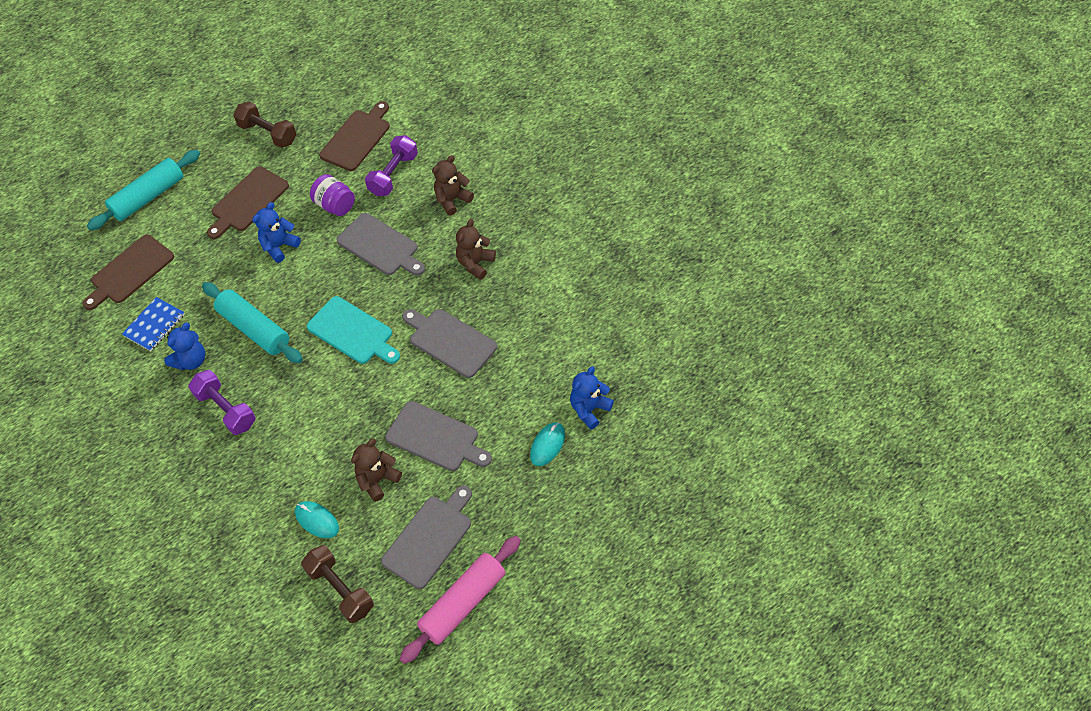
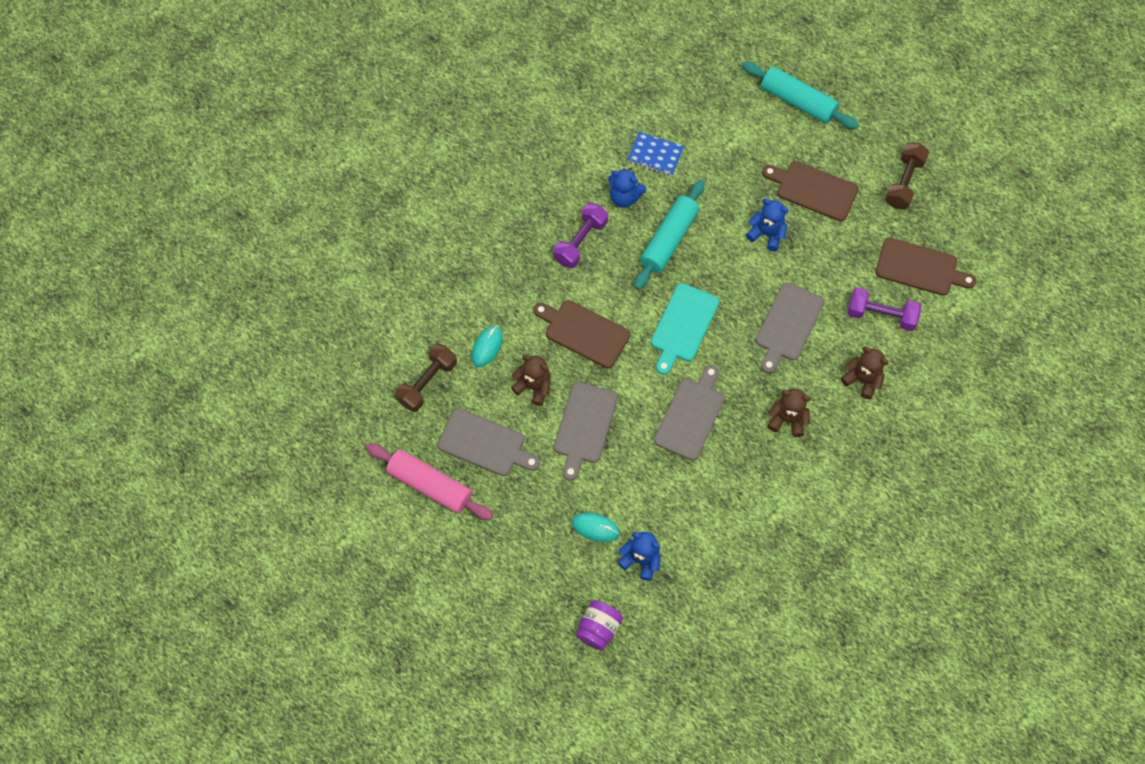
camera: 75 degrees right, 10 degrees up
brown cutting board [83,235,174,310] -> brown cutting board moved to [533,300,630,368]
purple jar [310,174,355,216] -> purple jar moved to [576,600,623,651]

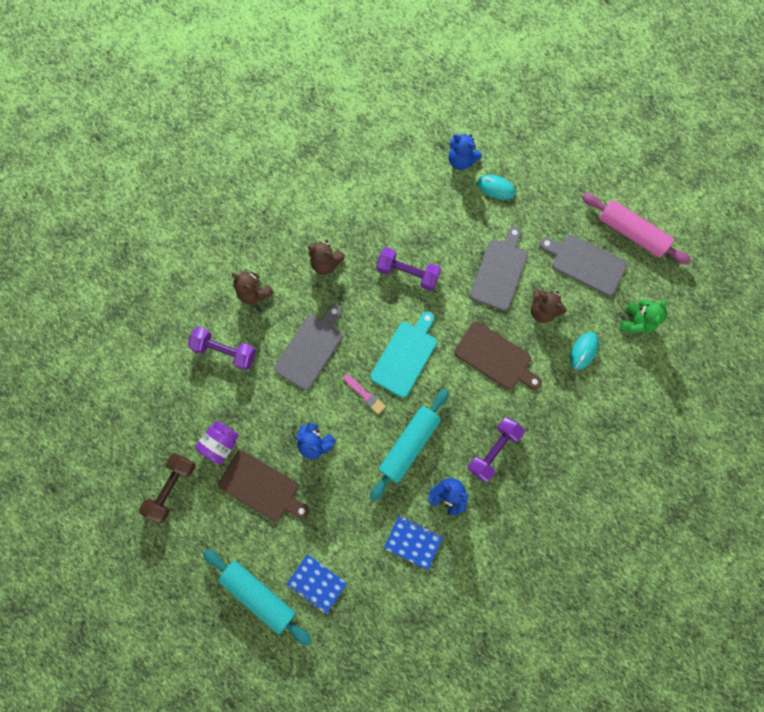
camera: 175 degrees left, 10 degrees up
brown dumbbell [395,343,457,412] -> green teddy bear [620,299,667,333]
purple jar [576,600,623,651] -> purple jar moved to [195,421,239,464]
grey cutting board [654,365,725,461] -> purple dumbbell [377,247,441,291]
brown cutting board [876,237,976,296] -> none
none -> blue notebook [286,554,347,614]
none -> pink brush [343,374,386,414]

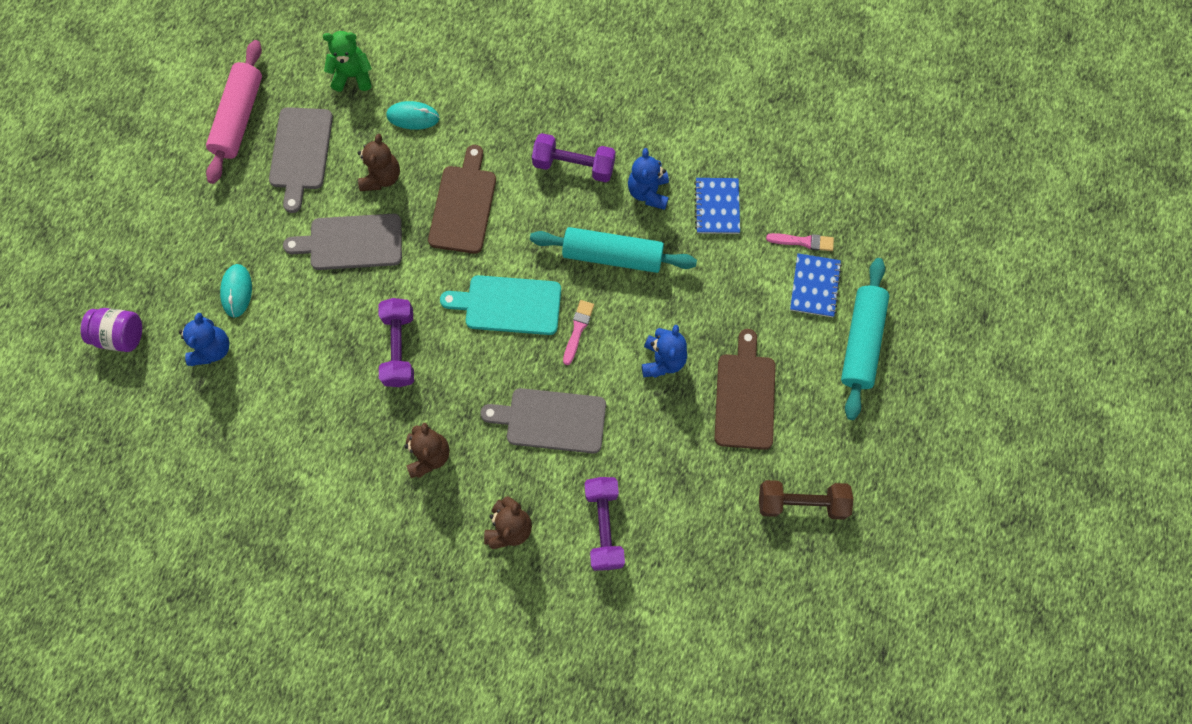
camera: 115 degrees left, 5 degrees down
purple jar [195,421,239,464] -> purple jar moved to [81,308,142,352]
none -> pink brush [766,233,834,251]

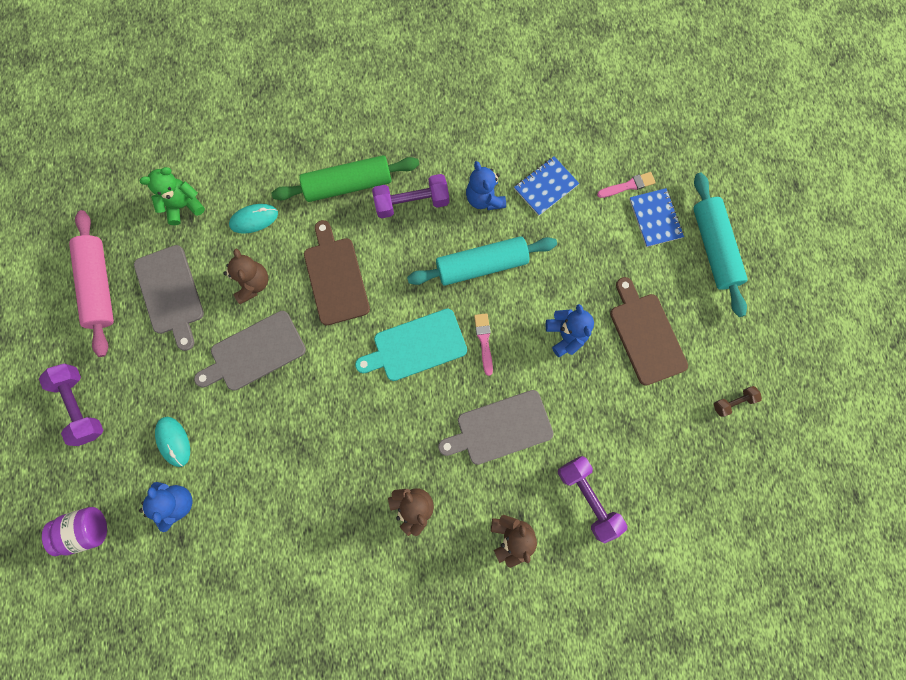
camera: 25 degrees left, 5 degrees up
purple dumbbell [378,298,414,387] -> purple dumbbell moved to [39,364,103,446]
blue notebook [694,178,740,234] -> blue notebook turned 75 degrees clockwise [514,156,579,216]
brown dumbbell [759,480,853,520] -> brown dumbbell [714,386,762,417], size x0.55
none -> green rolling pin [271,155,419,202]

